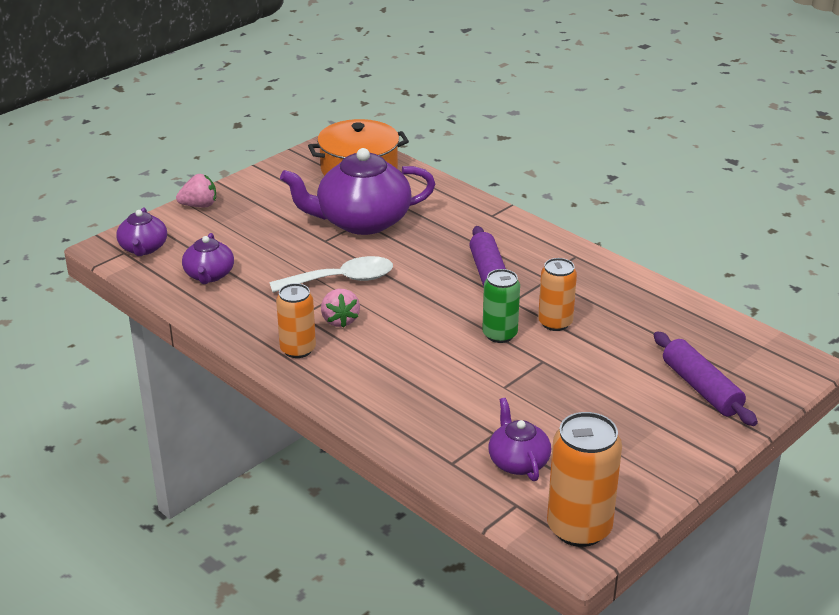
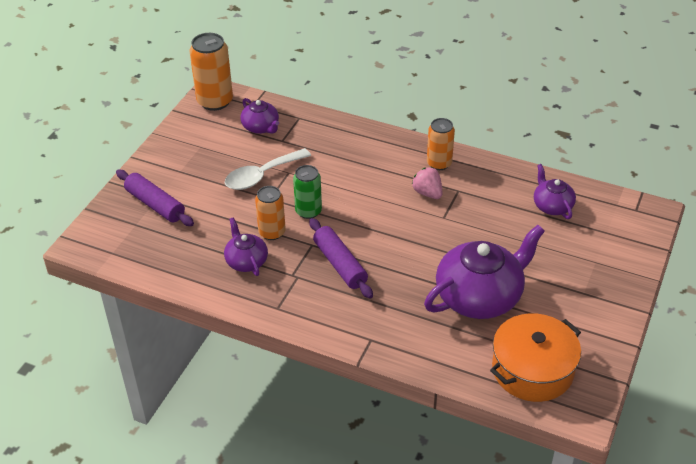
camera: 160 degrees right, 10 degrees up
purple teapot [116,208,167,256] -> purple teapot moved to [224,217,268,276]
pink strawberry [176,174,216,207] -> none
white spoon [269,256,393,293] -> white spoon moved to [225,148,311,190]

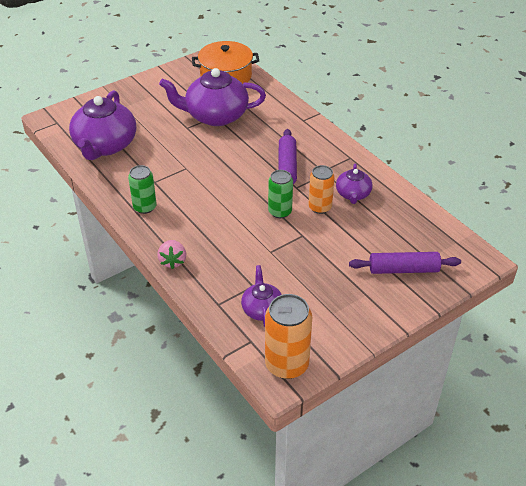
camera: 150 degrees left, 0 degrees up
purple rolling pin [116,170,194,226] -> purple rolling pin turned 75 degrees counterclockwise [349,252,461,274]
white spoon [225,148,311,190] -> none
pink strawberry [411,167,442,199] -> pink strawberry moved to [157,240,186,269]
orange can [427,118,455,170] -> green can [128,165,157,214]
purple teapot [534,164,576,219] -> purple teapot [69,90,136,160], size x1.93

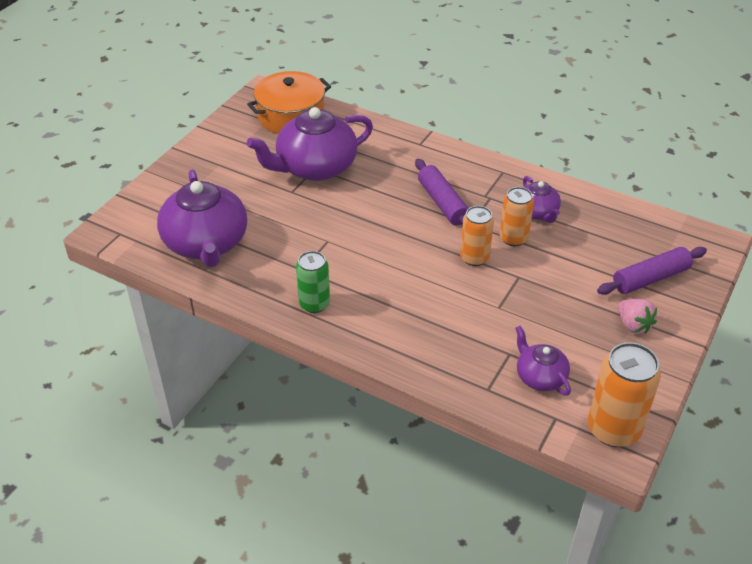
camera: 25 degrees left, 0 degrees up
pink strawberry [157,240,186,269] -> pink strawberry moved to [618,299,657,334]
green can [268,170,293,218] -> orange can [460,206,494,266]

